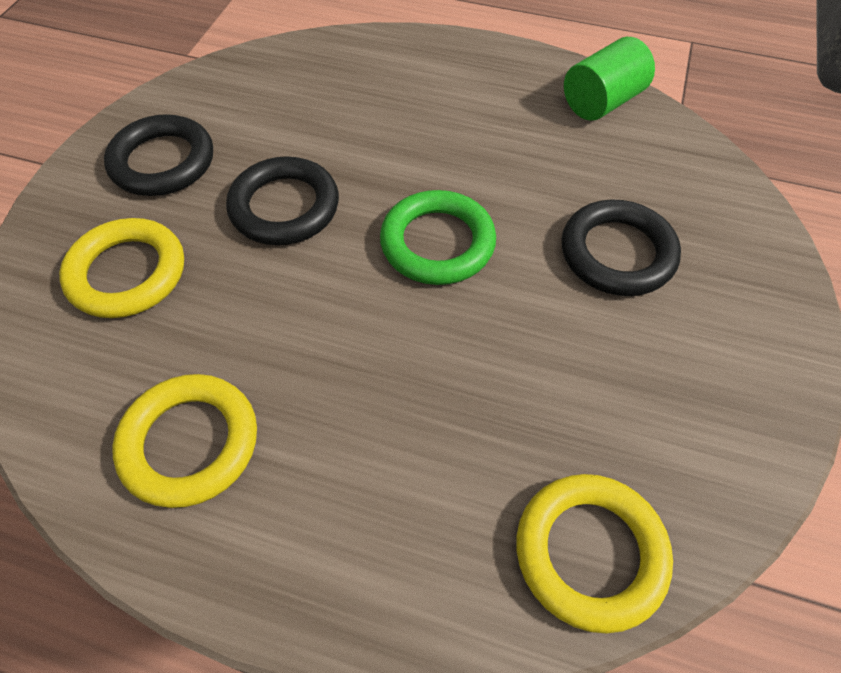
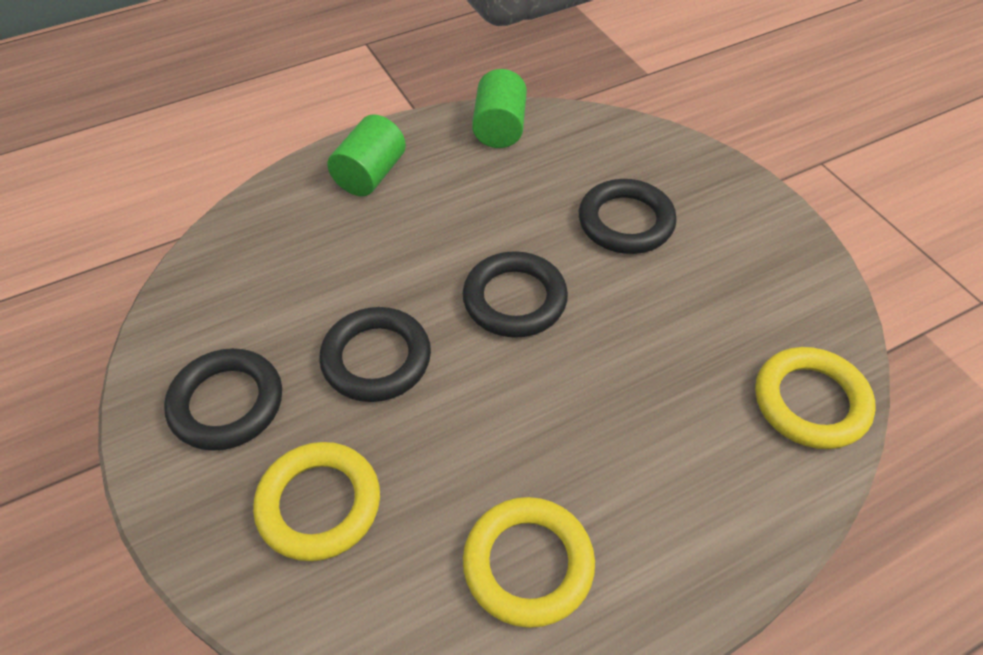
camera: 45 degrees left, 5 degrees down
green ring [380,190,496,285] -> black ring [463,251,568,338]
none -> green cylinder [327,114,406,196]

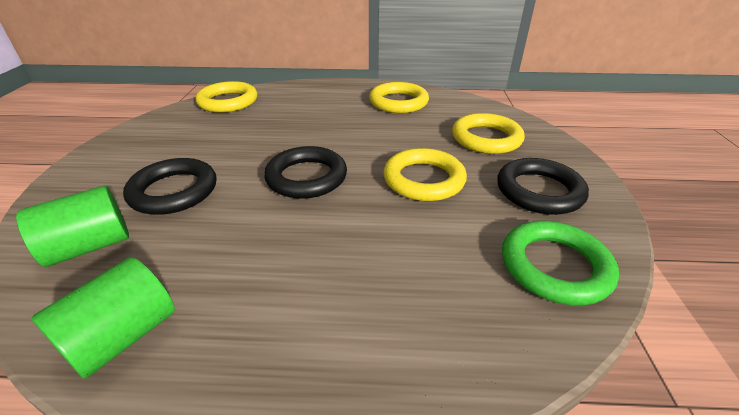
camera: 150 degrees left, 15 degrees down
black ring [319,307,431,402] -> yellow ring [384,148,467,201]
green cylinder [327,114,406,196] -> green cylinder moved to [16,186,129,267]
none -> green ring [502,221,619,305]

